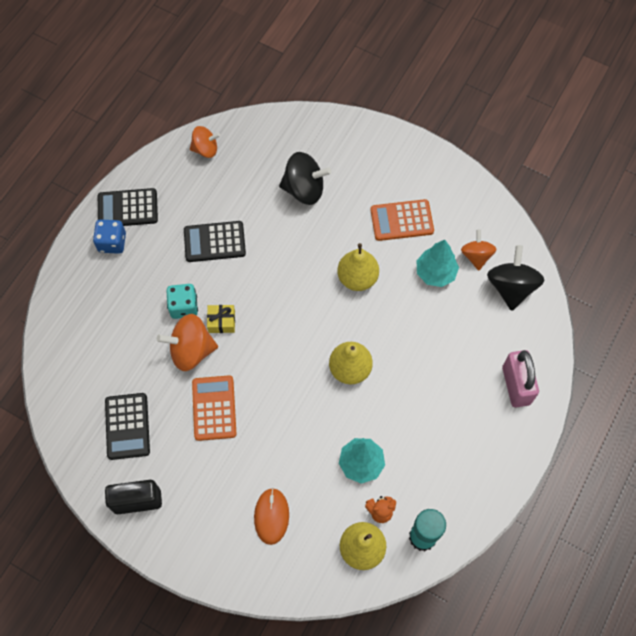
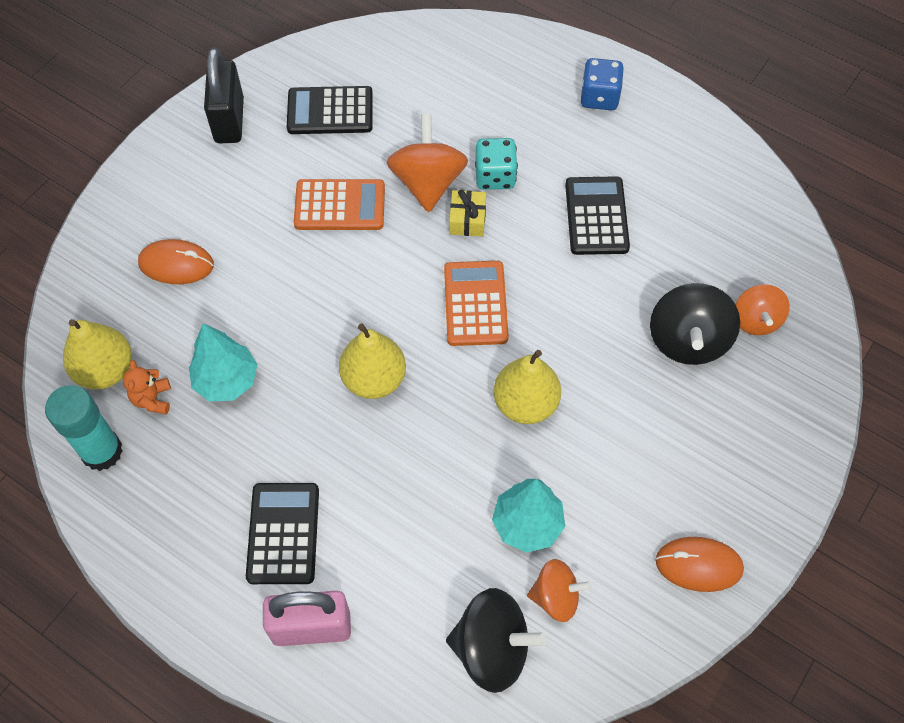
camera: 95 degrees right, 5 degrees down
black calculator [98,188,158,226] -> black calculator moved to [246,483,319,584]
orange spinning top [190,126,220,158] -> orange spinning top moved to [736,284,790,335]
orange calculator [371,199,434,241] -> orange calculator moved to [444,261,509,346]
none -> orange mouse [655,537,744,592]

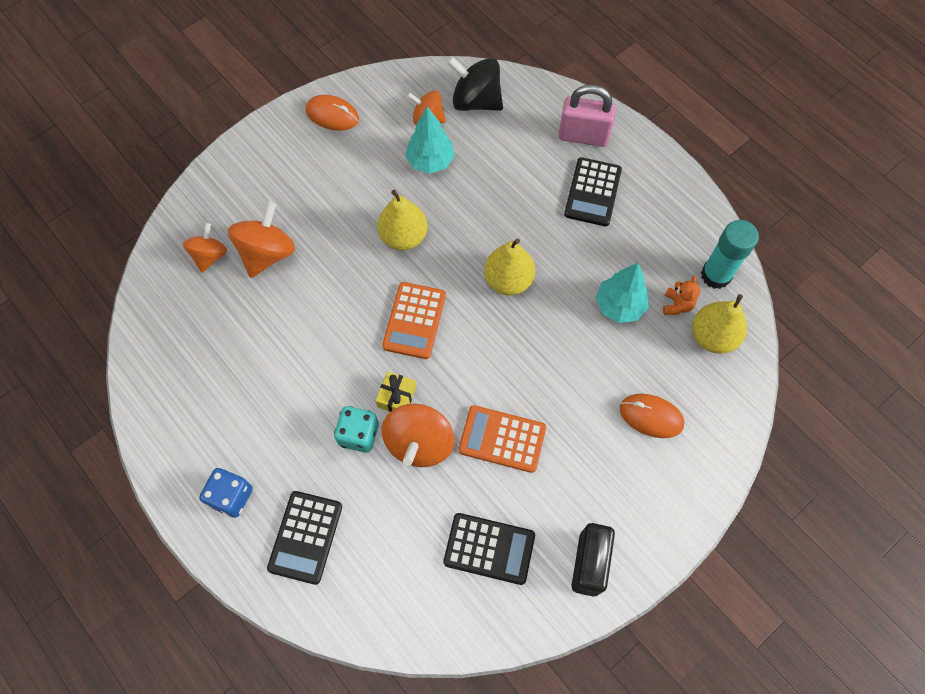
camera: 165 degrees left, 5 degrees up
black calculator [565,176,630,255] -> black calculator moved to [267,491,342,585]
black spinning top [650,283,740,365] -> orange spinning top [228,201,295,278]

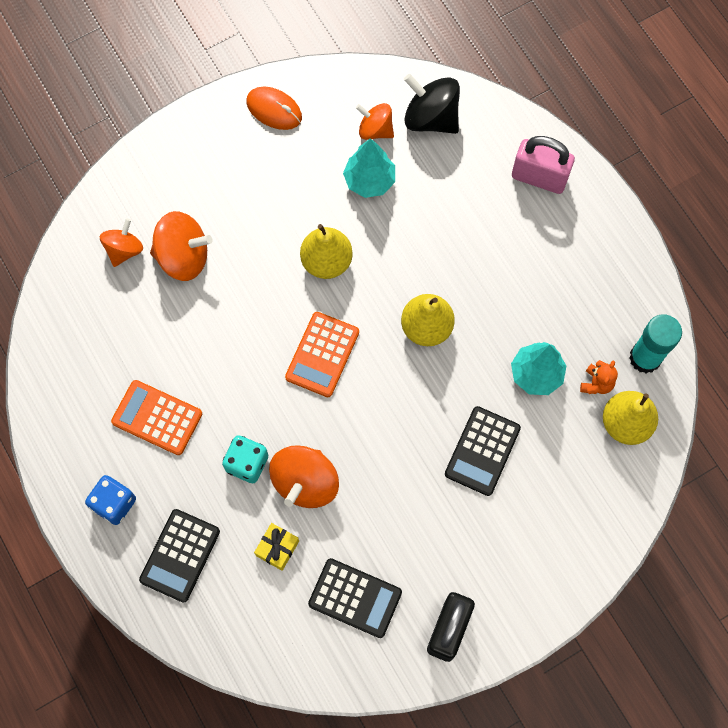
camera: 10 degrees right, 5 degrees up
orange spinning top [228,201,295,278] -> orange spinning top turned 60 degrees clockwise [150,211,213,281]
yellow gift [375,371,416,412] -> yellow gift moved to [254,523,299,571]
orange calculator [458,405,546,473] -> orange calculator moved to [111,380,202,455]
black calculator [564,157,622,226] -> black calculator moved to [445,406,521,496]
orange mouse [620,394,684,438] -> none

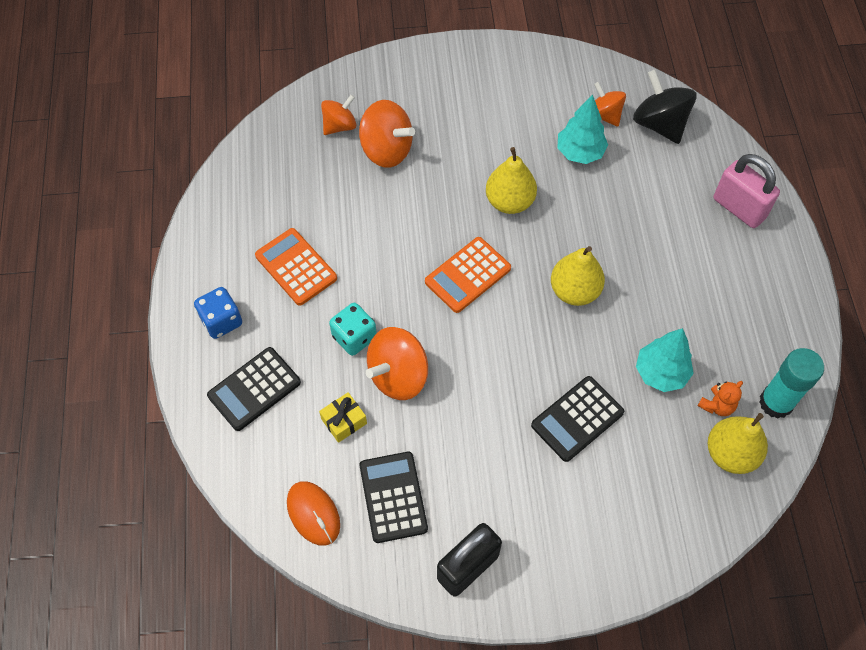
camera: 25 degrees right, 10 degrees down
orange mouse [247,87,302,130] -> orange mouse moved to [287,481,340,546]
black calculator [308,558,402,638] -> black calculator turned 150 degrees counterclockwise [359,452,428,543]

